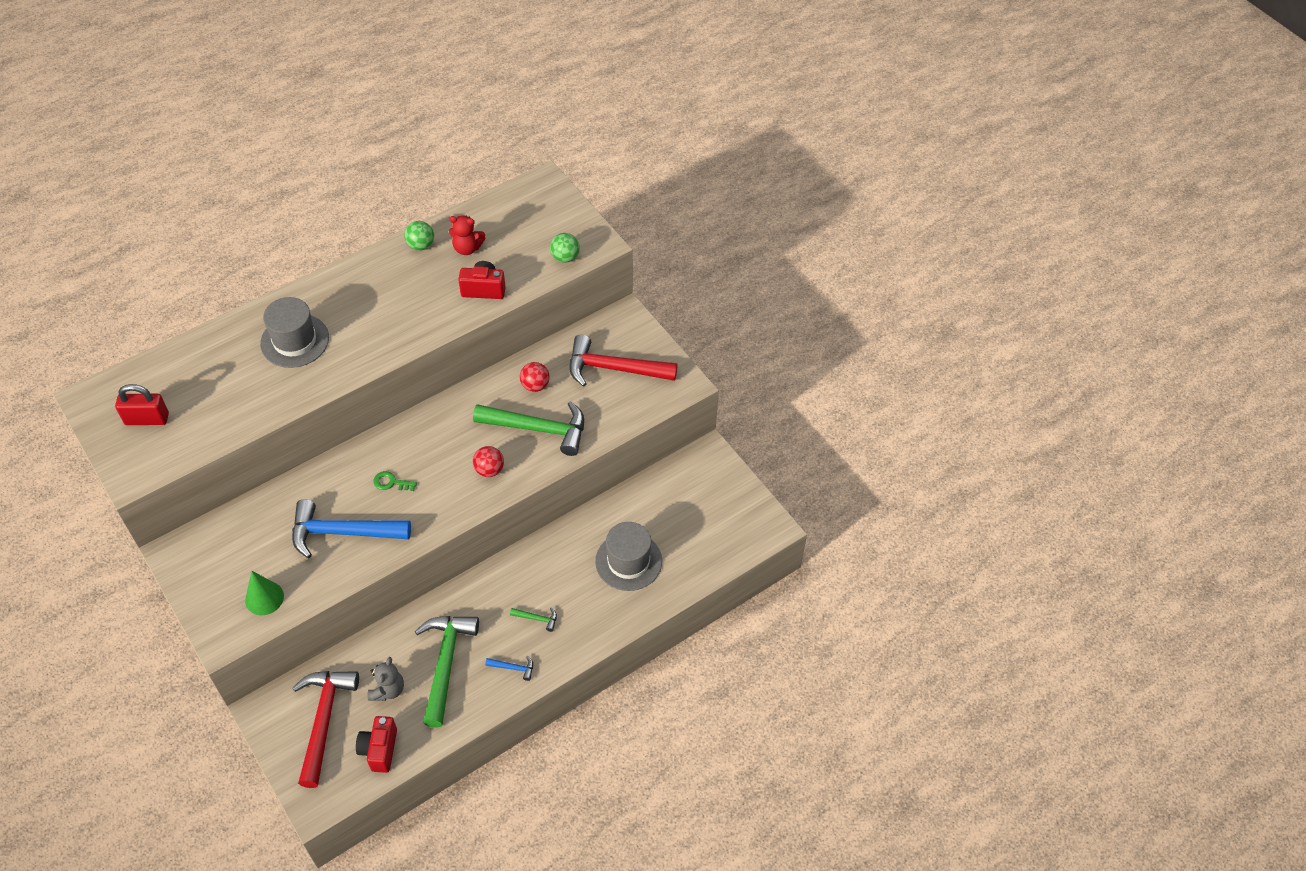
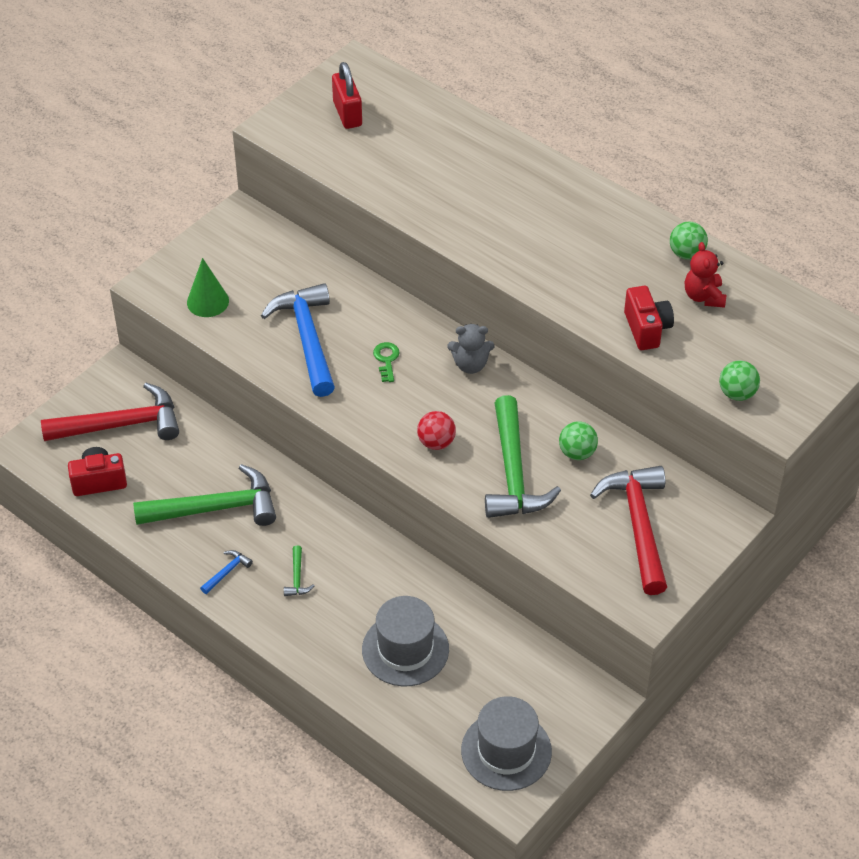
camera: 75 degrees right, 5 degrees down
grey hat [260,297,329,368] -> grey hat moved to [461,696,552,791]
grey teddy bear [368,657,404,701] -> grey teddy bear moved to [447,324,494,374]
blue hammer [485,655,533,681] -> blue hammer turned 135 degrees counterclockwise [200,550,253,594]
red ball [520,362,550,392] -> green ball [559,421,598,460]

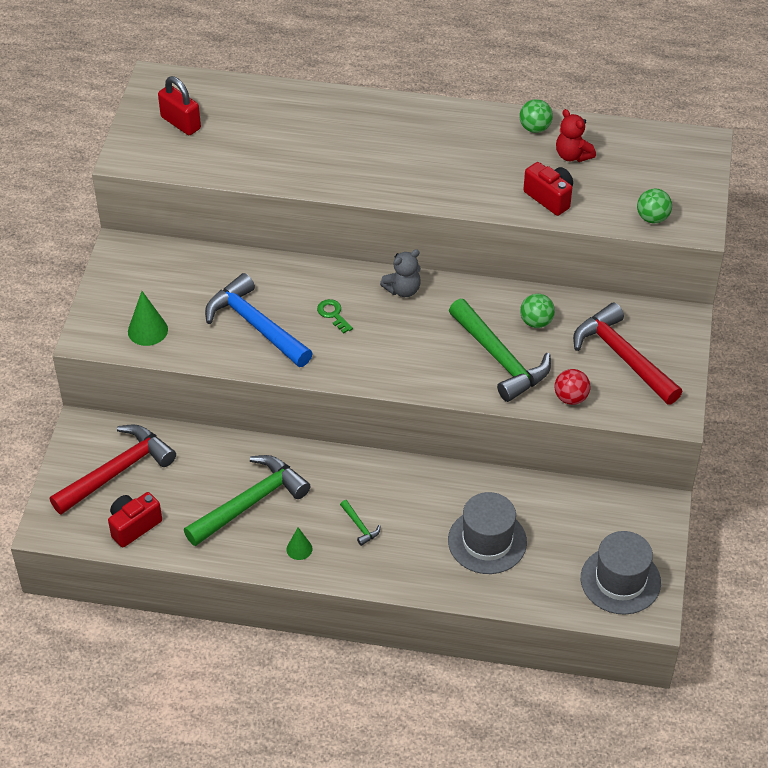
camera: 30 degrees left, 0 degrees up
blue hammer [200,550,253,594] -> green cone [286,527,313,560]
red ball [417,411,456,450] -> red ball moved to [555,369,590,405]

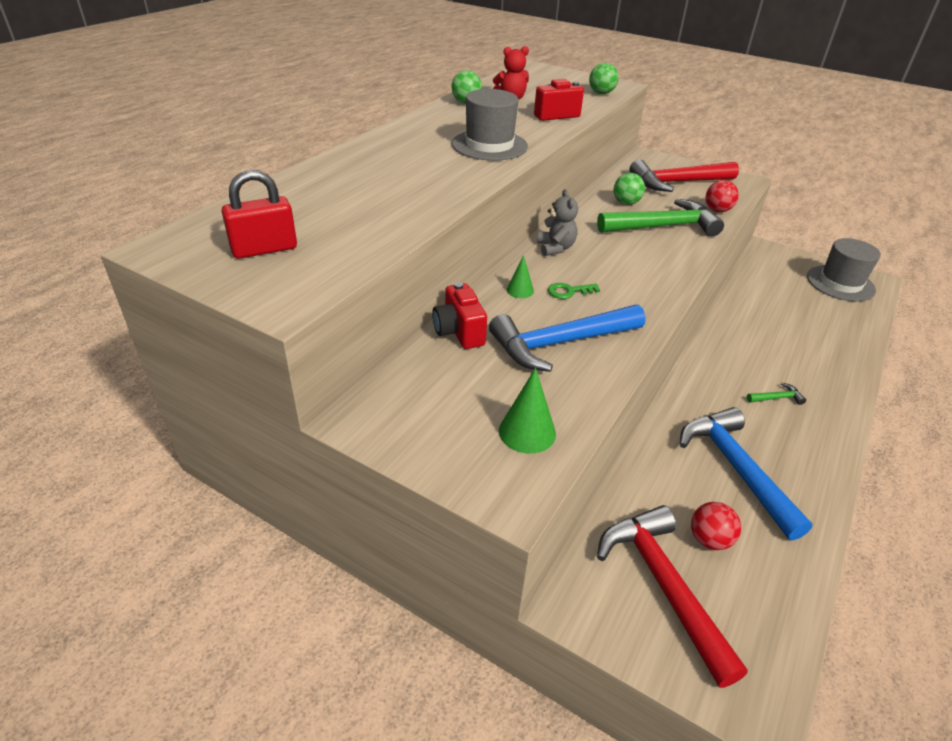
camera: 70 degrees left, 10 degrees down
red camera [108,492,162,547] -> red camera moved to [432,282,487,349]
green hammer [184,455,311,546] -> blue hammer [680,407,813,541]
green cone [286,527,313,560] -> green cone moved to [507,255,534,298]
grey hat [448,492,527,574] -> grey hat moved to [452,89,528,161]
none -> red ball [691,502,741,550]

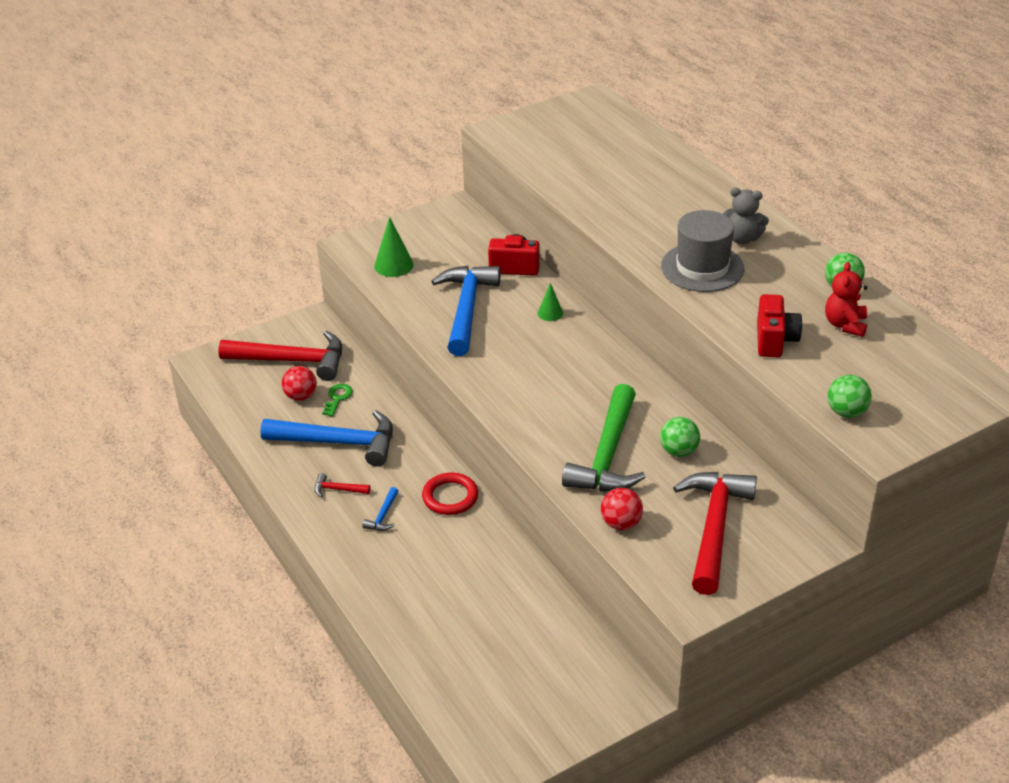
camera: 120 degrees right, 0 degrees up
red padlock [222,170,297,259] -> none
grey teddy bear [537,189,578,256] -> grey teddy bear moved to [723,187,769,244]
green key [548,283,600,299] -> green key moved to [322,384,353,417]
green hammer [747,383,806,405] -> blue hammer [363,487,399,531]
grey hat [807,238,881,301] -> none
none -> red hammer [315,473,370,497]
none -> red ring [422,473,478,515]

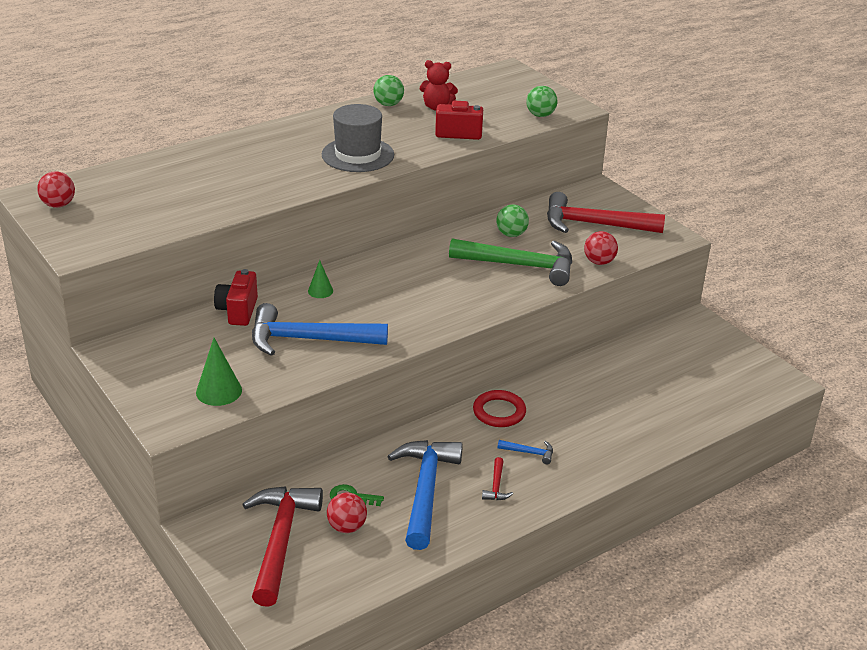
camera: 95 degrees left, 5 degrees down
grey teddy bear [723,187,769,244] -> none
none -> red ball [37,171,75,208]

